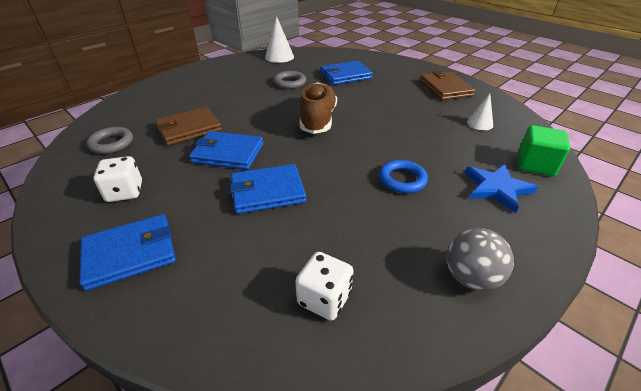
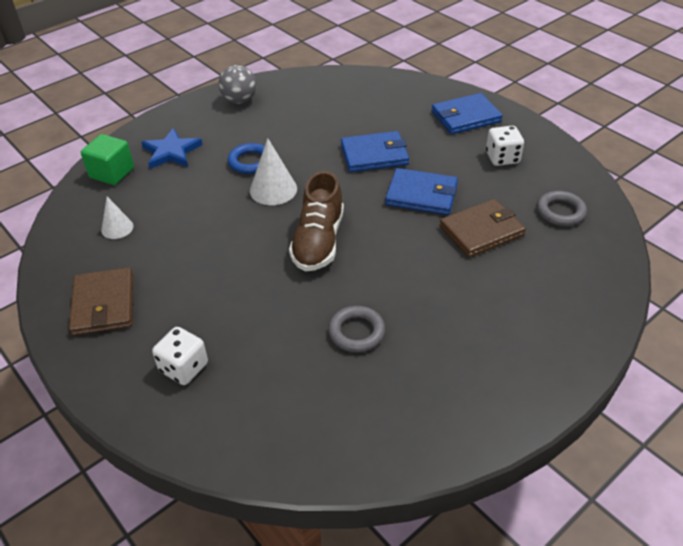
camera: 175 degrees left, 5 degrees up
white cone [265,16,294,63] -> white cone moved to [250,138,297,205]
white dice [295,252,354,321] -> white dice moved to [152,327,208,385]
blue wallet [321,61,373,85] -> none

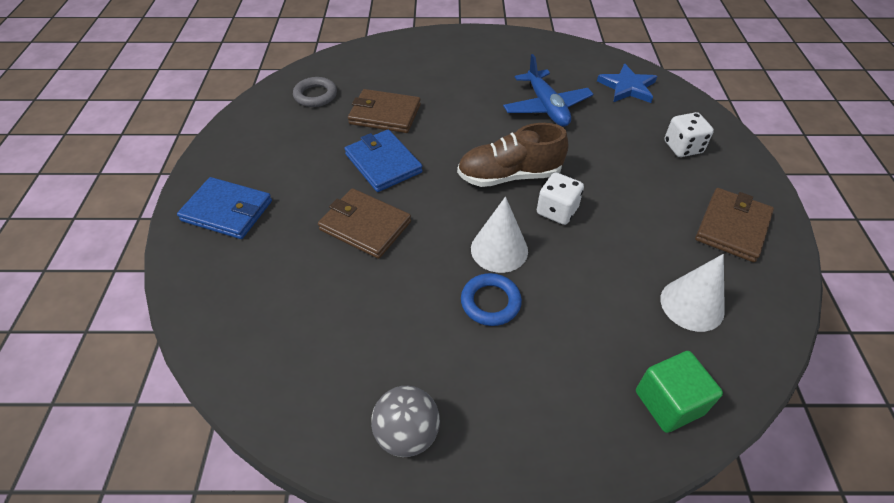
camera: 140 degrees left, 5 degrees up
white cone [101,197,134,239] -> white cone [660,254,725,332], size x1.58
blue star [141,128,203,169] -> blue star moved to [597,64,657,103]
brown shoe [289,171,344,271] -> brown shoe turned 150 degrees counterclockwise [457,123,568,187]
grey ring [328,306,385,352] -> blue plane [503,54,593,127]
blue wallet [341,131,409,172] -> brown wallet [318,188,411,259]
white dice [486,126,524,166] -> white dice moved to [537,172,584,225]

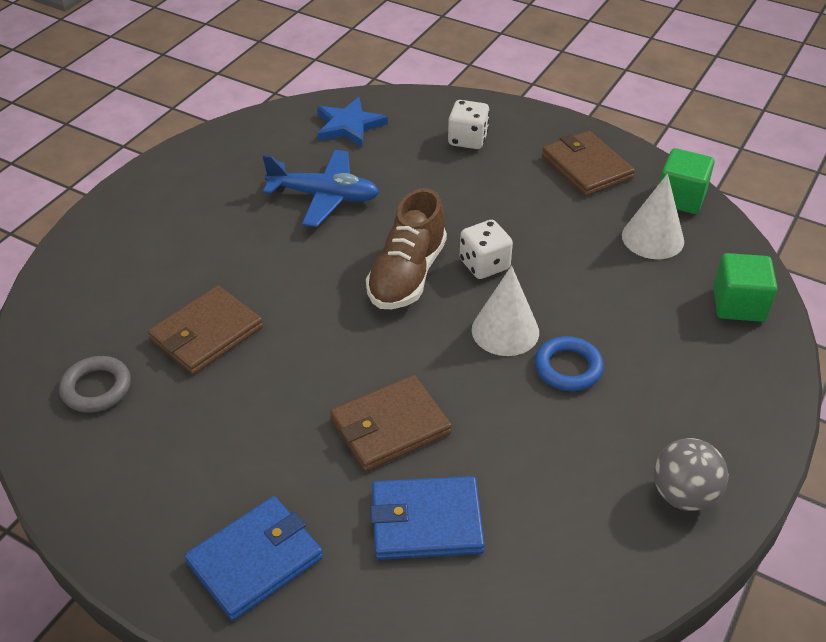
camera: 60 degrees left, 5 degrees down
blue wallet [345,129,423,192] -> blue wallet moved to [370,476,485,560]
none -> green cube [659,148,715,214]

